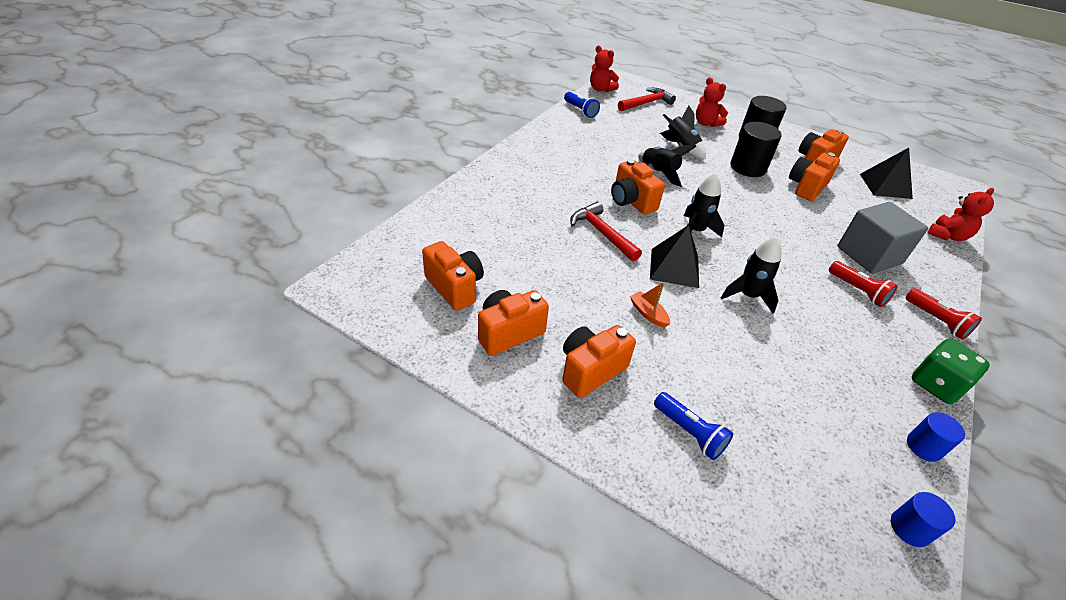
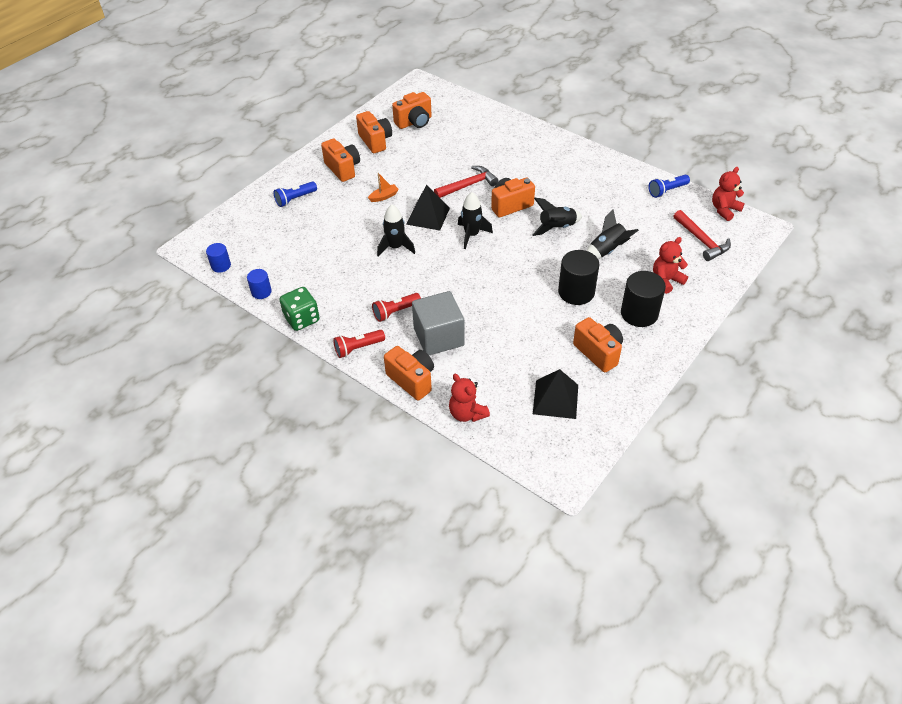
camera: 100 degrees right, 5 degrees up
orange camera [789,153,840,201] -> orange camera moved to [384,346,434,400]

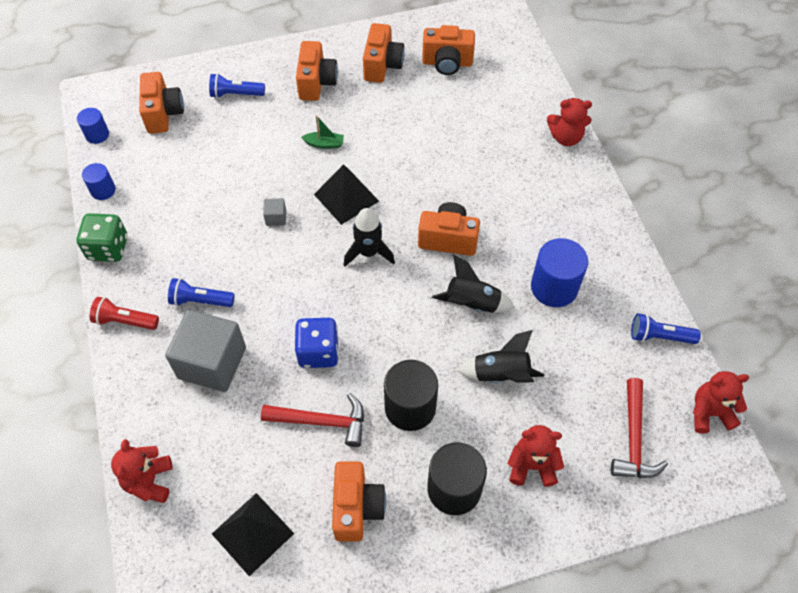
camera: 35 degrees right, 10 degrees up
orange boat [368,173,399,202] -> green boat [301,115,344,149]
red flashlight [372,293,421,322] -> blue flashlight [168,278,235,307]
black rocket [377,205,415,257] -> grey cube [263,198,286,226]
orange camera [384,346,434,400] -> orange camera moved to [139,72,184,134]
red hammer [434,166,498,198] -> red hammer moved to [261,393,364,447]
none -> blue dice [295,318,339,368]
none -> blue cylinder [531,238,588,307]
none -> red teddy bear [547,98,592,146]

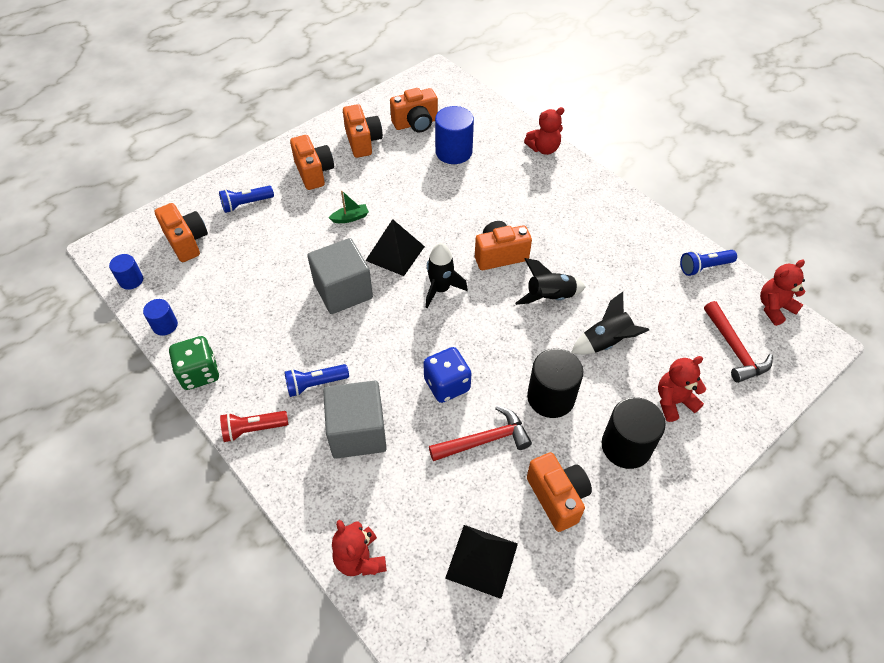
camera: 25 degrees left, 5 degrees down
grey cube [263,198,286,226] -> grey cube [307,238,373,314], size x2.46
blue cylinder [531,238,588,307] -> blue cylinder moved to [435,106,474,164]

